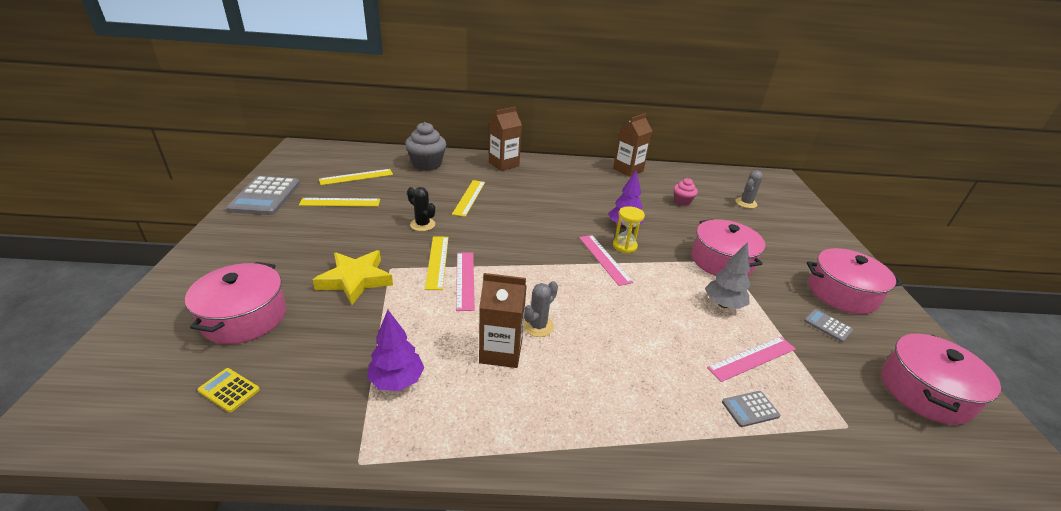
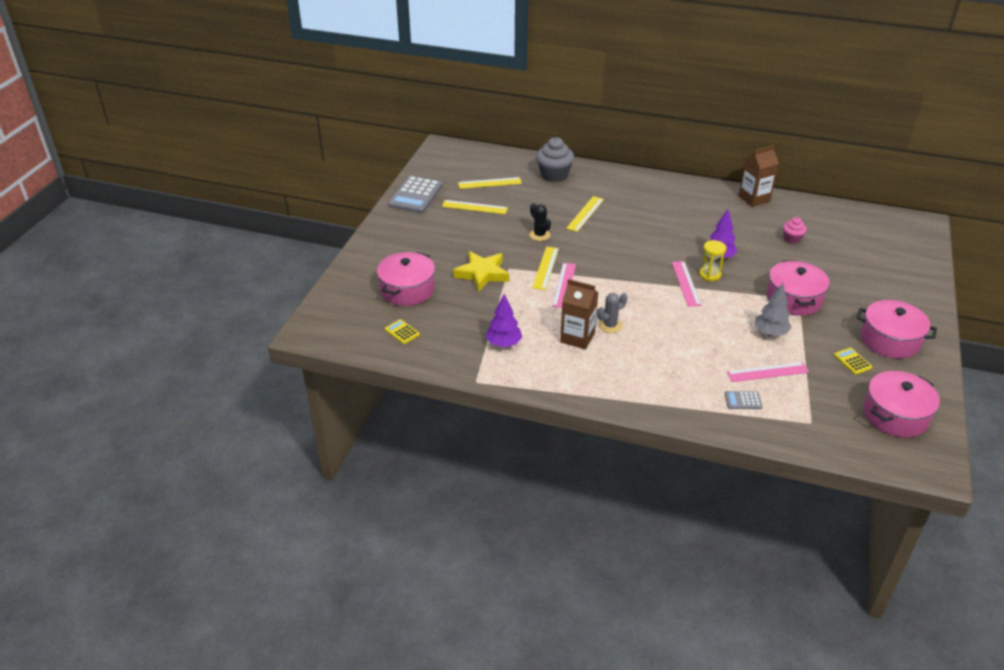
camera: 20 degrees right, 5 degrees up
brown carton [489,107,522,171] -> none
grey cactus [736,170,763,208] -> none
grey calculator [804,309,853,342] -> yellow calculator [834,348,872,375]

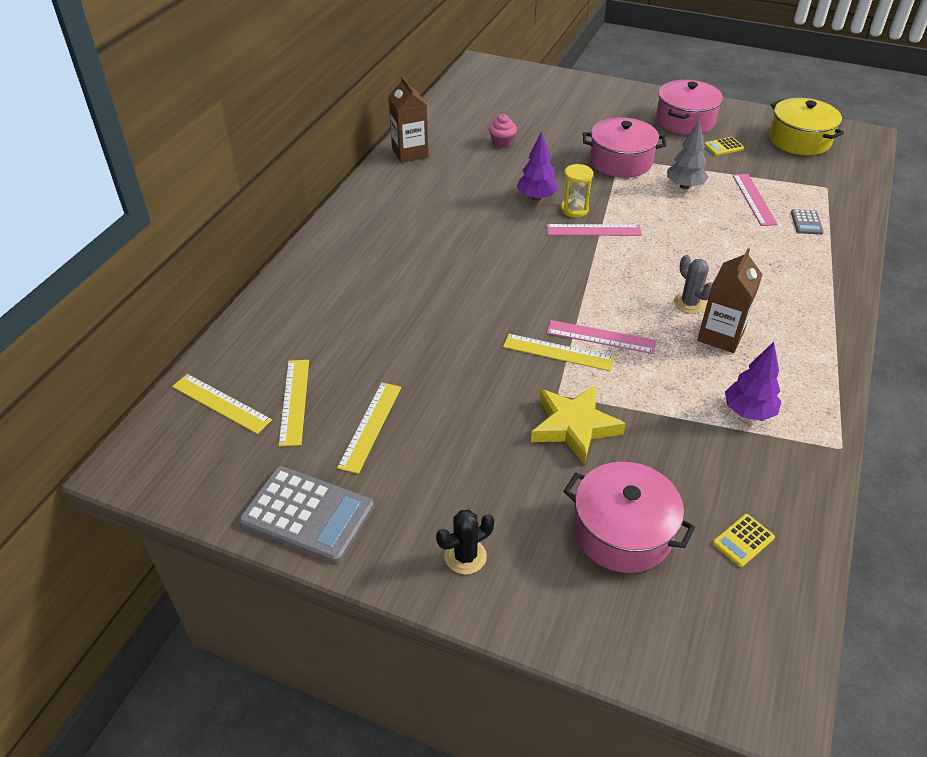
camera: 85 degrees left, 5 degrees up
black cactus [529,203,551,241] -> black cactus moved to [436,510,494,574]
grey cupcake [536,137,574,182] -> none
yellow ruler [566,196,604,232] -> yellow ruler moved to [172,374,272,434]
pink pot [864,371,940,437] -> yellow pot [769,98,844,155]

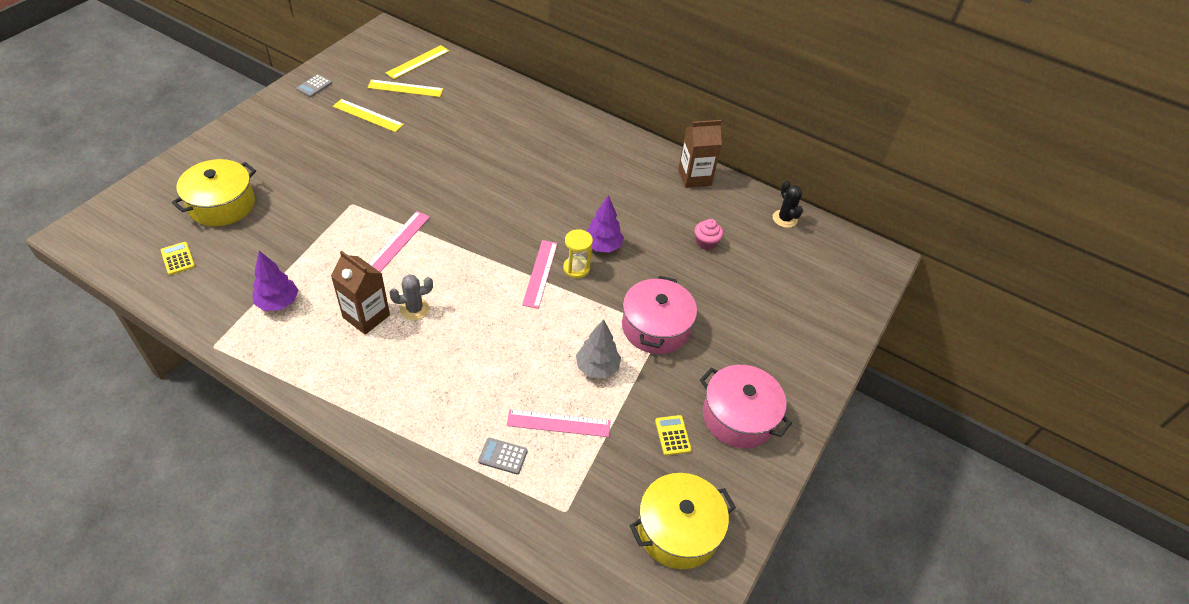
camera: 95 degrees right, 5 degrees up
grey calculator [239,466,374,563] -> grey calculator [296,74,332,97], size x0.47
black cactus [436,510,494,574] -> black cactus moved to [773,181,803,228]
yellow ruler [503,334,615,371] -> none
yellow star [531,385,626,465] -> none
pink pot [563,462,695,573] -> yellow pot [172,159,256,226]

